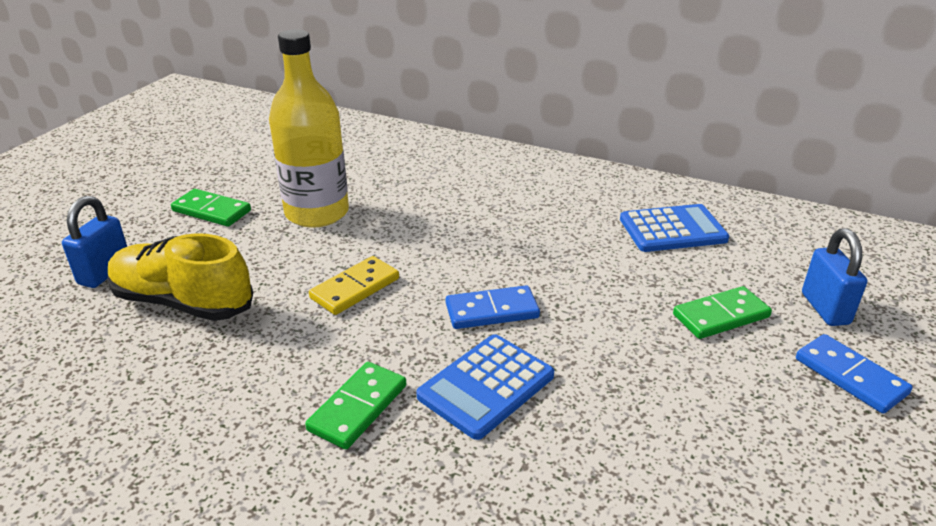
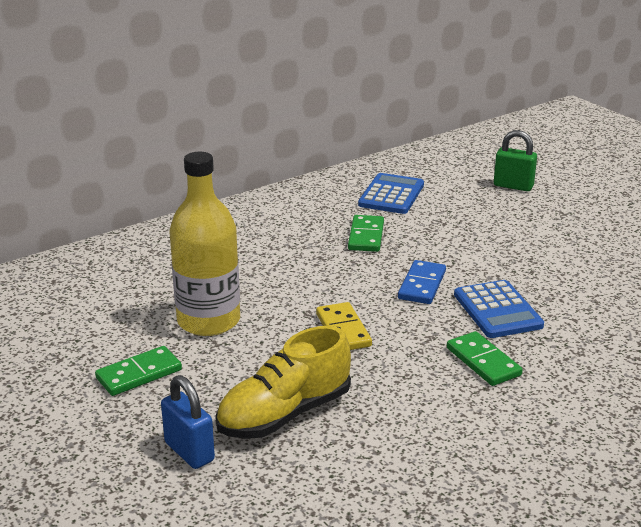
camera: 60 degrees left, 5 degrees down
green domino [673,286,772,339] -> green domino moved to [348,215,384,252]
blue domino [796,334,913,414] -> none
blue padlock [802,228,867,326] -> green padlock [494,130,537,191]

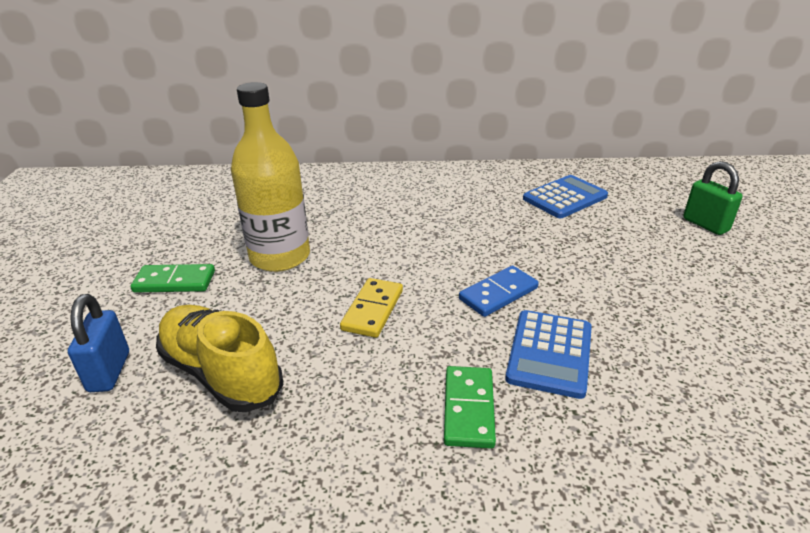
camera: 35 degrees right, 5 degrees up
yellow shoe [215,326,351,439] -> yellow shoe turned 45 degrees clockwise [156,305,283,412]
green domino [348,215,384,252] -> none

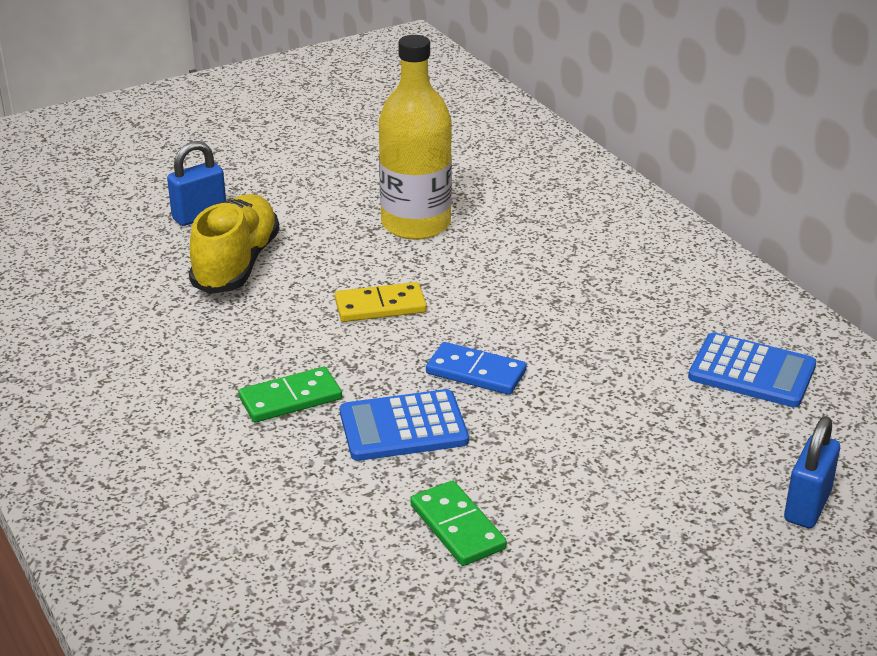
camera: 60 degrees right, 0 degrees up
green domino [131,264,215,292] -> green domino moved to [410,480,507,566]
green padlock [683,161,743,235] -> blue padlock [784,417,840,528]

